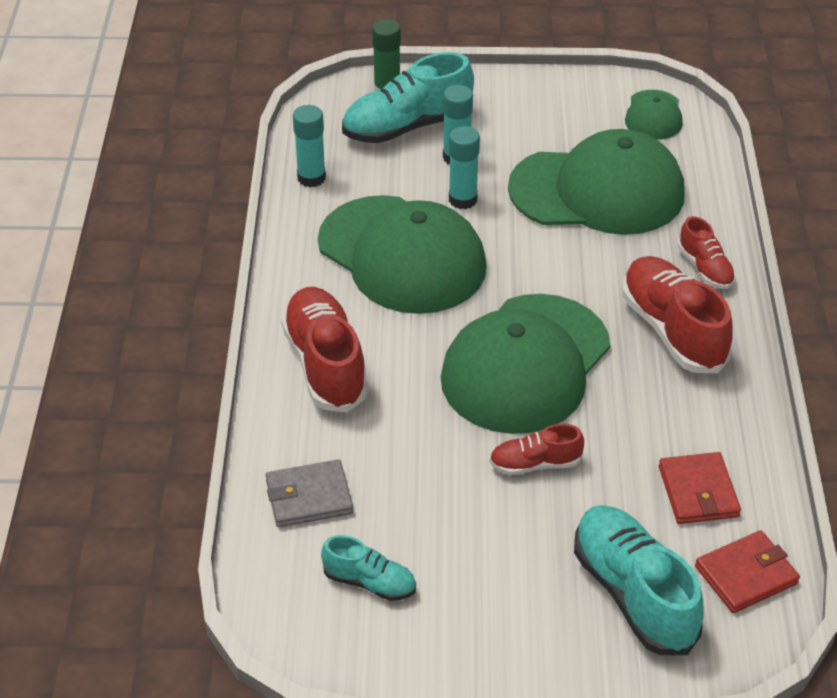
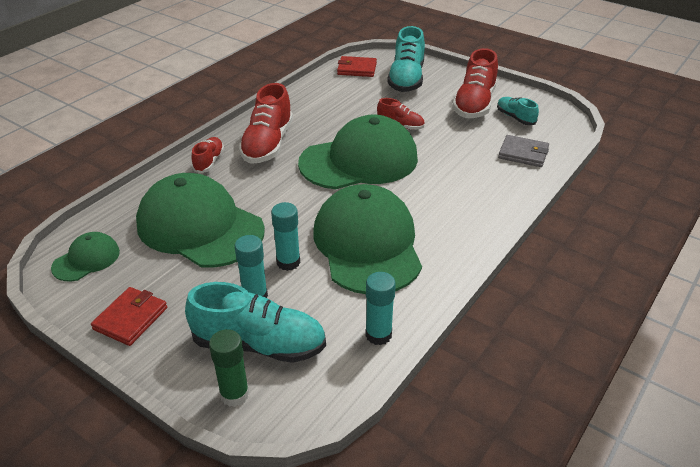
camera: 145 degrees left, 5 degrees down
red shoe [281,287,369,413] -> red shoe moved to [452,48,498,118]
red wallet [659,452,741,524] -> red wallet moved to [91,287,167,346]

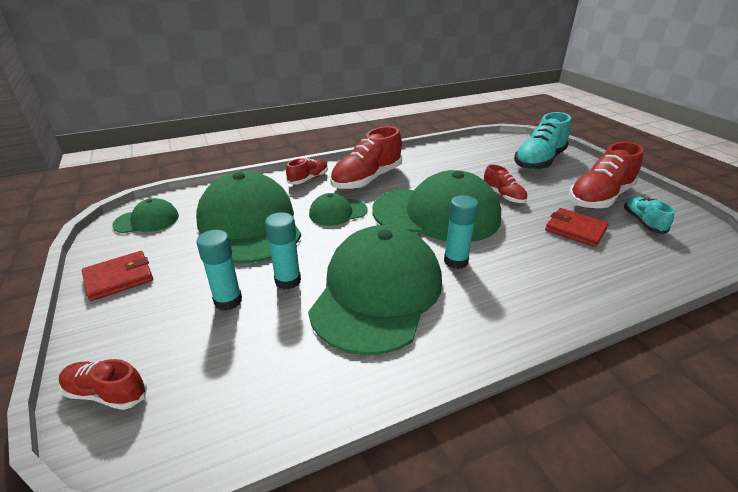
camera: 30 degrees right, 5 degrees down
turquoise shoe [185,282,326,363] -> none
green glue stick [209,329,249,407] -> red shoe [59,359,147,410]
red wallet [337,56,377,77] -> red wallet moved to [545,208,609,247]
turquoise glue stick [365,272,396,345] -> turquoise glue stick moved to [444,195,479,269]
grey wallet [498,135,549,167] -> none
none -> green cap [309,193,368,226]

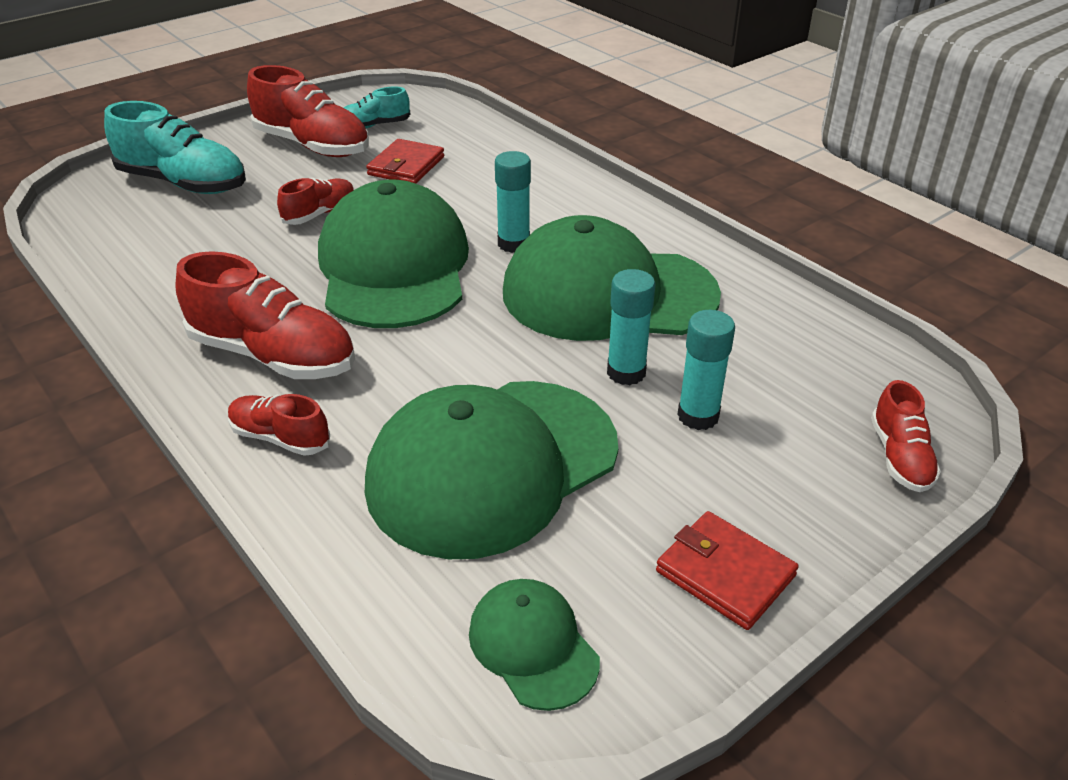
camera: 105 degrees left, 5 degrees up
green cap [309,193,368,226] -> none

